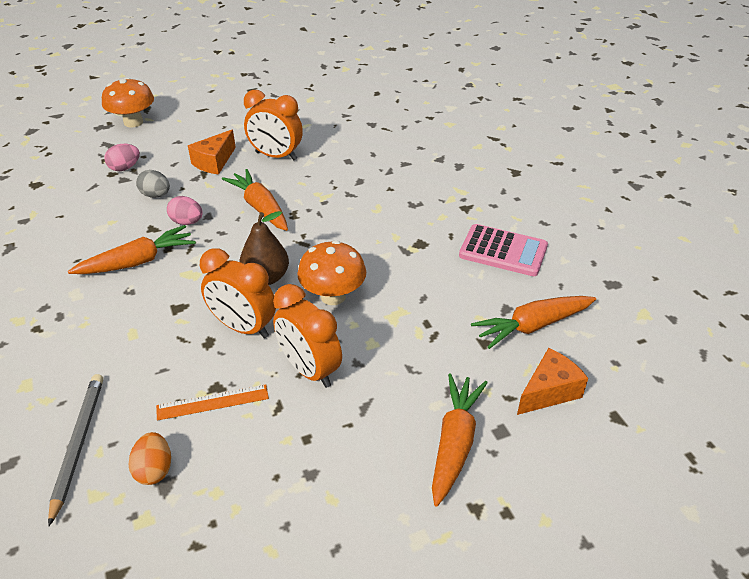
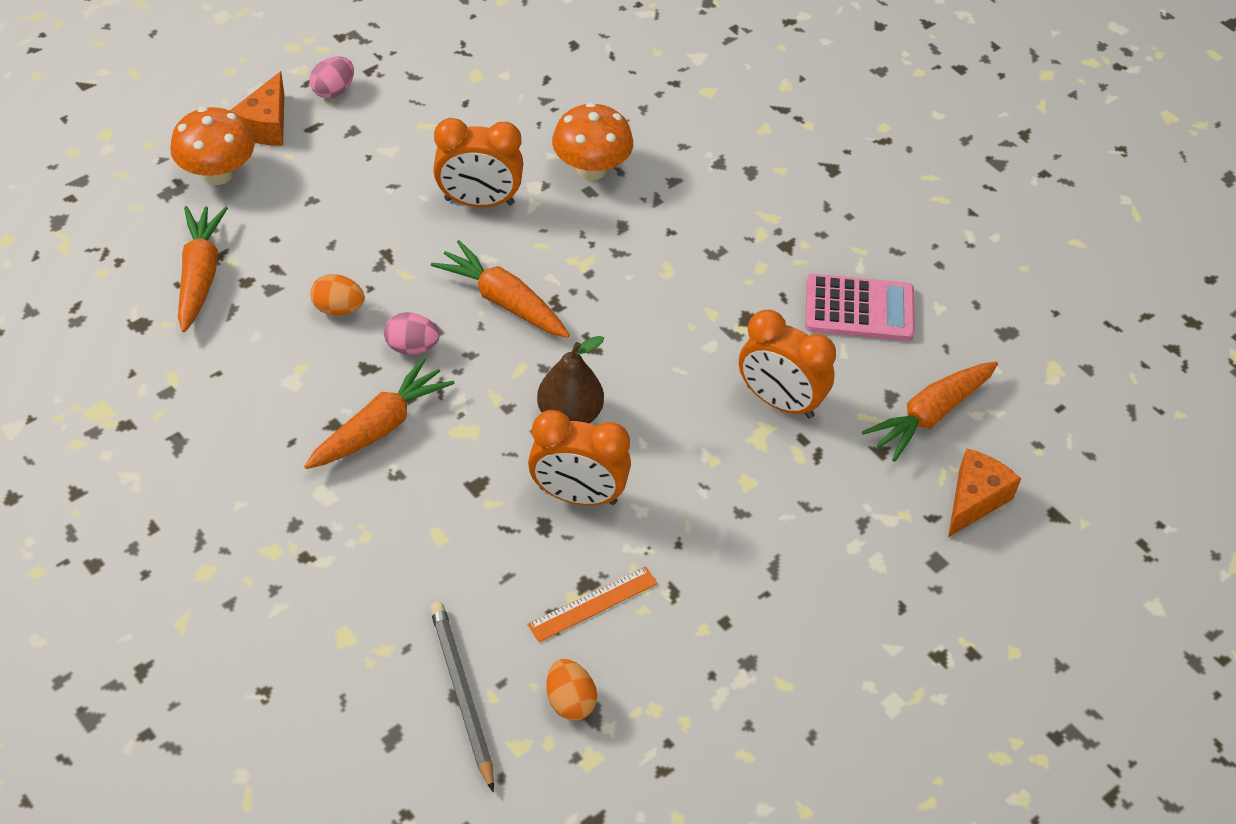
camera: 20 degrees left, 10 degrees up
pink egg [104,144,140,171] -> pink egg moved to [310,56,354,99]
grey egg [136,170,170,198] -> orange egg [310,274,365,316]
orange cheese [188,130,236,175] -> orange cheese moved to [230,71,284,146]
orange clock [273,284,342,388] -> orange clock moved to [739,309,836,419]
orange mushroom [297,240,366,305] -> orange mushroom moved to [552,102,633,180]
orange carrot [432,373,488,507] -> orange carrot moved to [178,206,228,332]

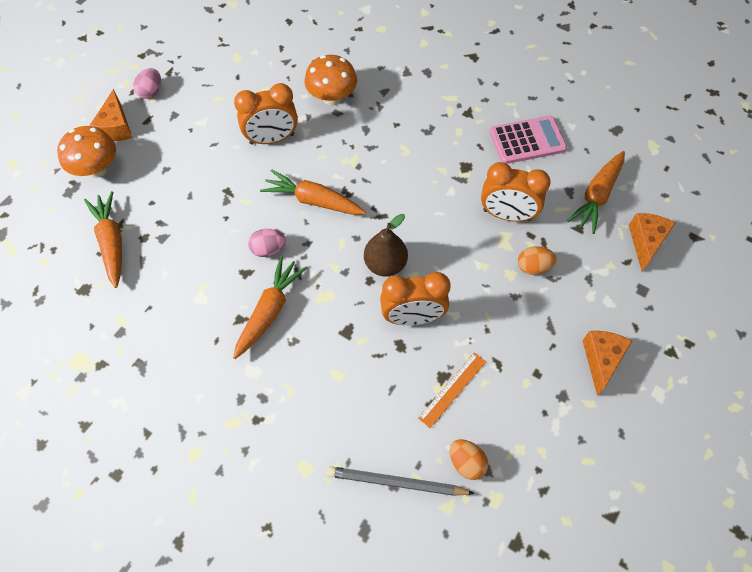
camera: 15 degrees left, 10 degrees up
orange egg [310,274,365,316] -> orange egg moved to [518,246,556,275]
grey pencil [430,602,494,792] -> grey pencil turned 45 degrees counterclockwise [327,466,475,496]
none -> orange cheese [582,331,632,396]

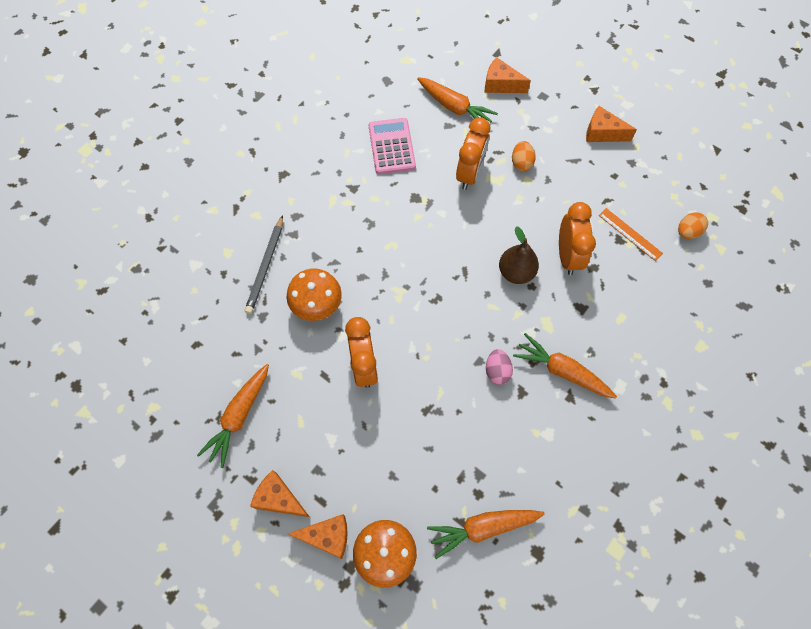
camera: 85 degrees left, 5 degrees up
pink egg [133,68,161,99] -> orange cheese [250,470,310,517]
orange carrot [260,169,366,215] -> orange carrot moved to [197,364,269,468]
grey pencil [327,466,475,496] -> grey pencil moved to [245,215,283,314]

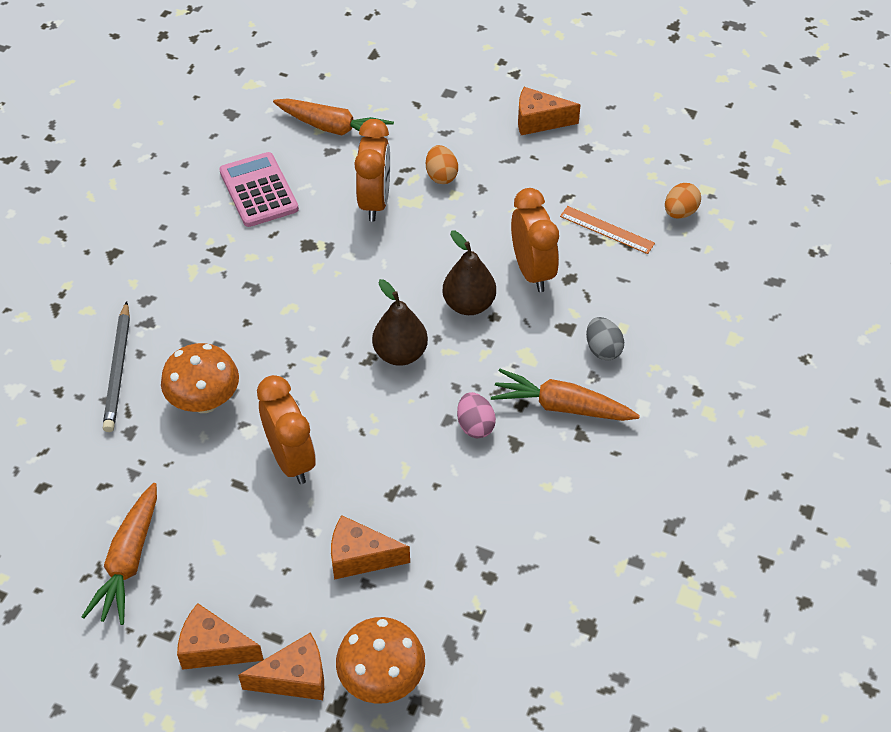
camera: 15 degrees left, 15 degrees down
orange carrot [427,510,545,559] -> none
orange cheese [485,57,531,93] -> orange cheese moved to [331,515,410,580]
none -> brown pear [372,279,428,366]
none -> grey egg [586,317,624,360]

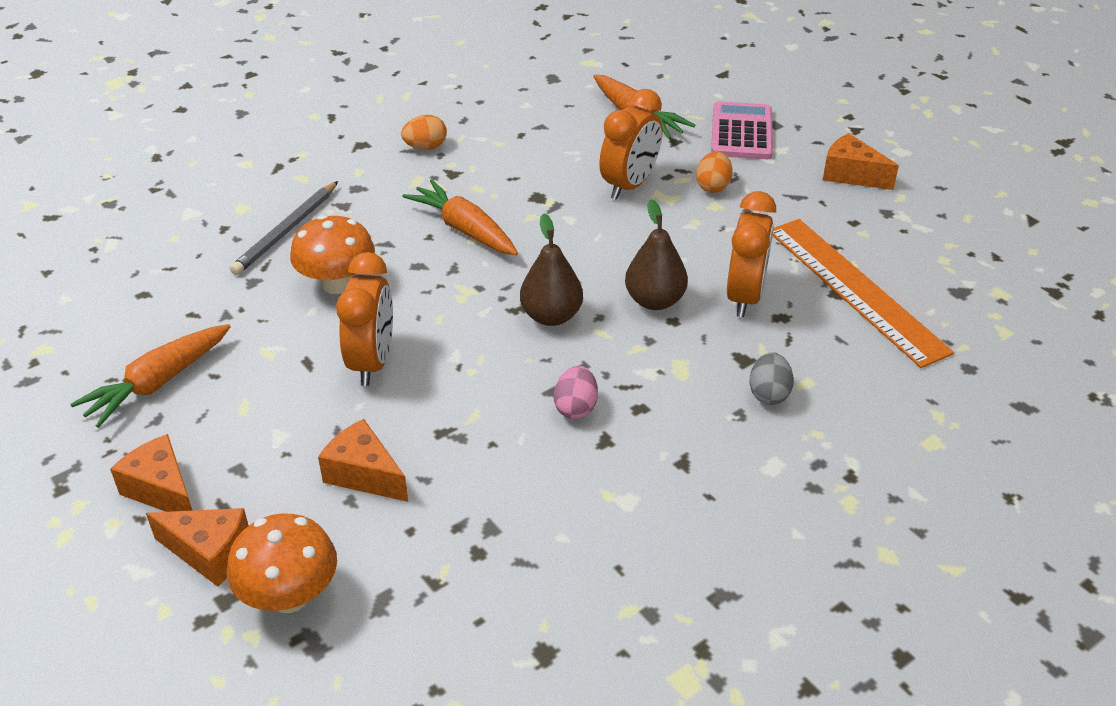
camera: 30 degrees right, 10 degrees down
pink calculator [219,152,299,227] -> pink calculator moved to [711,101,773,159]
orange carrot [491,369,640,421] -> orange carrot moved to [403,179,518,255]
orange ruler [560,206,655,254] -> orange ruler [772,219,954,368], size x2.04
orange egg [665,183,701,219] -> orange egg moved to [401,115,447,150]

